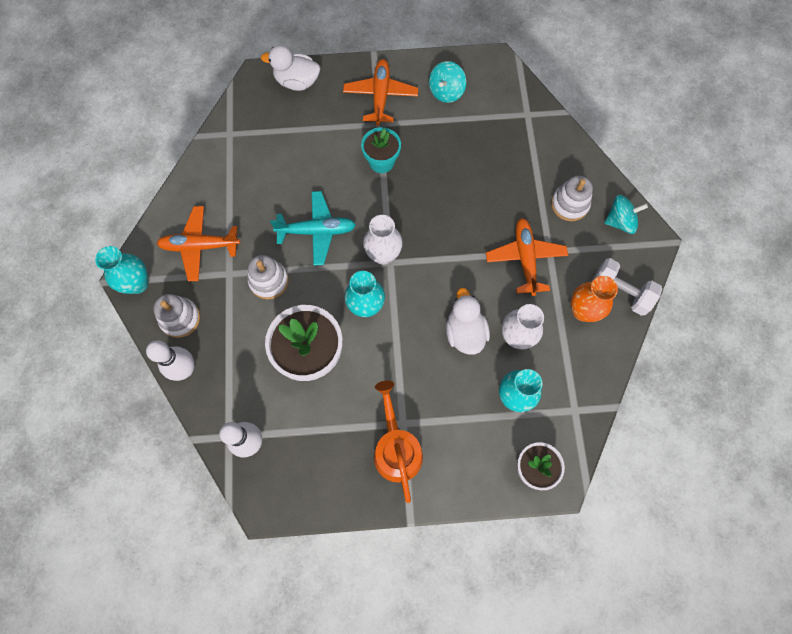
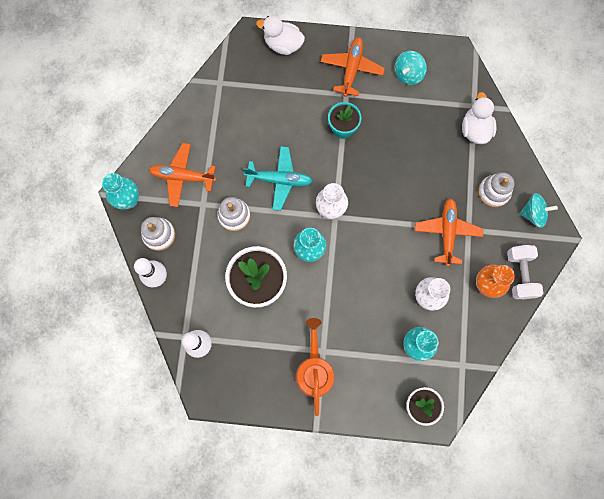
camera: 10 degrees right, 5 degrees up
white duck [446,288,490,355] -> white duck moved to [462,92,496,144]
white dumbbell [592,258,662,316] -> white dumbbell turned 45 degrees clockwise [507,245,543,299]

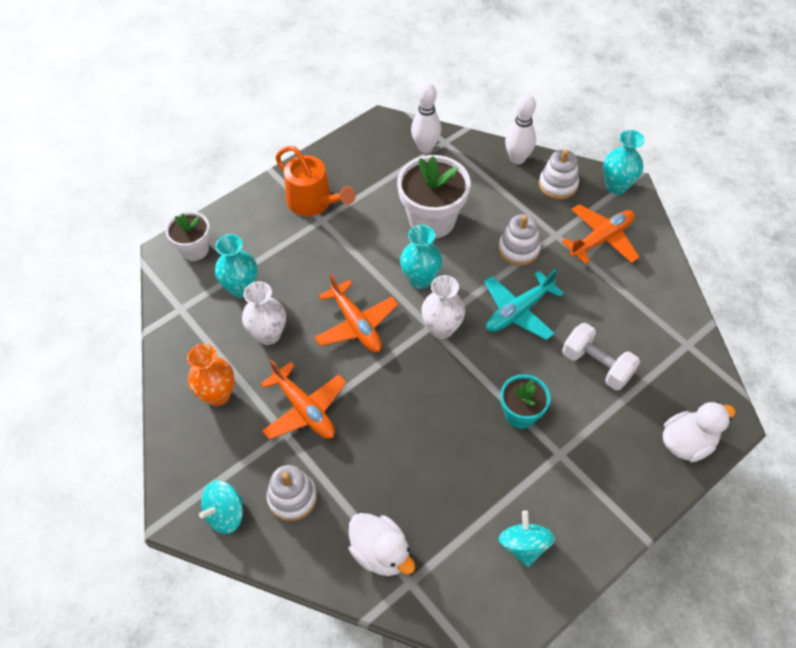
camera: 135 degrees right, 20 degrees down
orange plane [320,37,385,97] -> orange plane moved to [314,274,398,352]
white dumbbell [507,245,543,299] -> white dumbbell moved to [562,323,640,390]

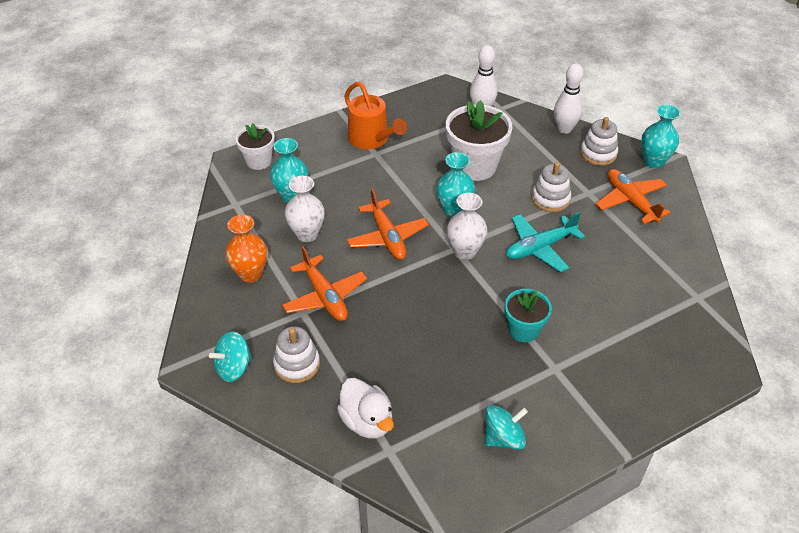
camera: 10 degrees right, 10 degrees down
turquoise spinning top [499,510,555,567] -> turquoise spinning top turned 60 degrees clockwise [485,405,528,450]
orange plane [562,204,639,264] -> orange plane turned 90 degrees counterclockwise [596,169,671,224]
white dumbbell [562,323,640,390] -> none
white duck [663,402,736,462] -> none

